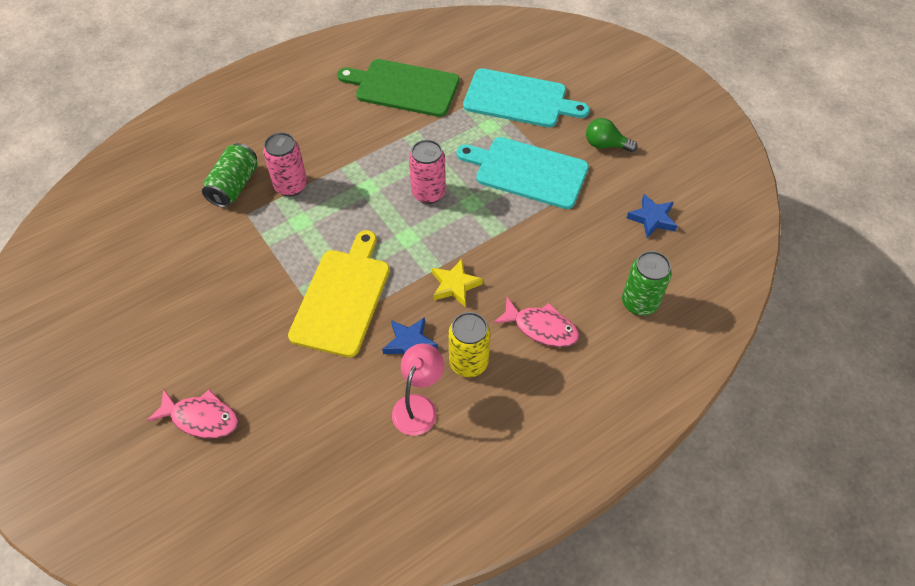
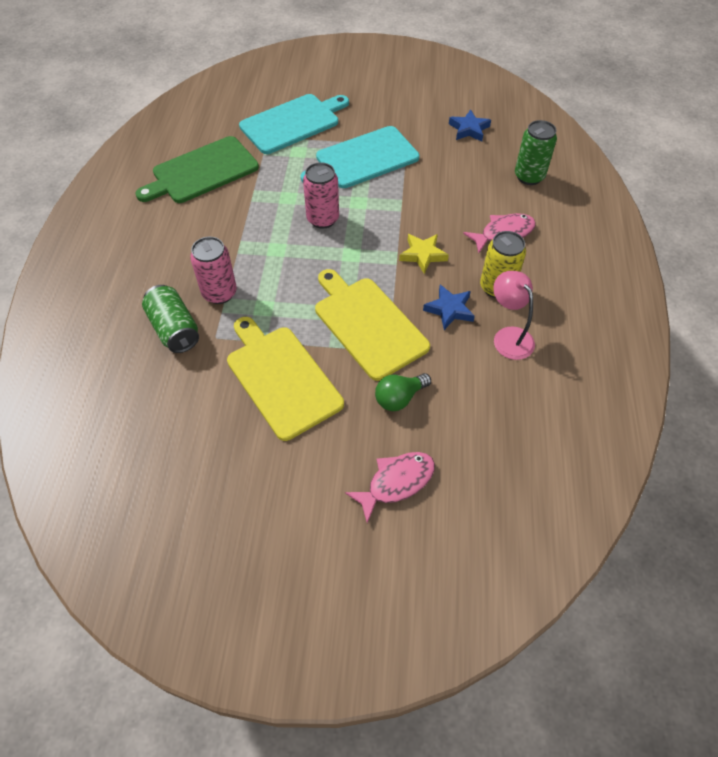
camera: 50 degrees left, 0 degrees up
green light bulb [586,118,638,152] -> green light bulb moved to [375,373,431,411]
none -> yellow cutting board [227,317,344,441]

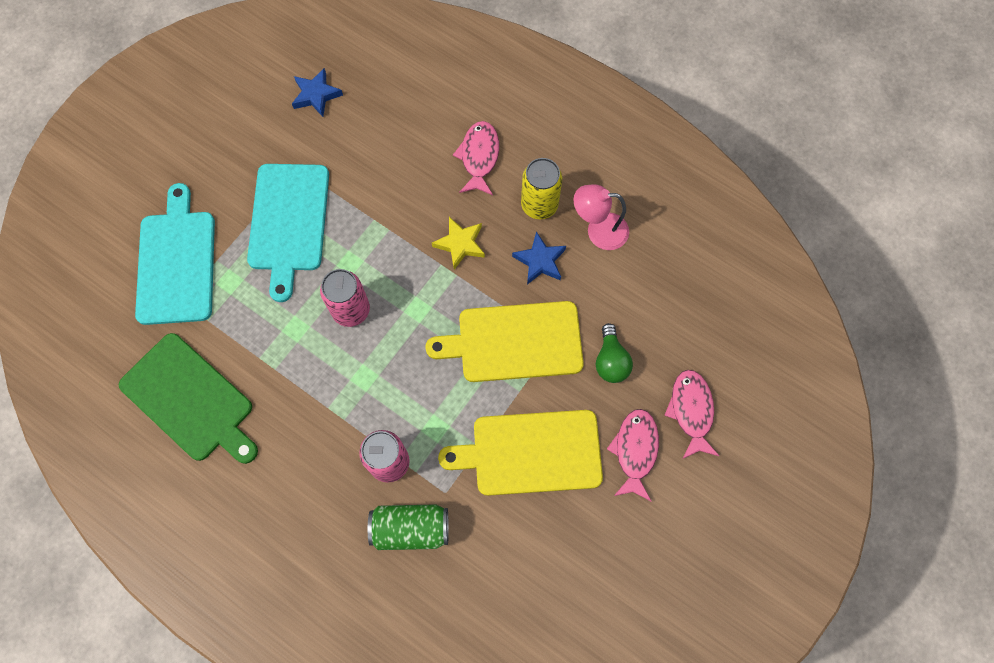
camera: 60 degrees left, 15 degrees up
green cutting board [135,136,259,203] -> green cutting board turned 45 degrees counterclockwise [119,333,258,464]
green can [515,120,557,185] -> none
none -> pink fish [607,409,659,501]

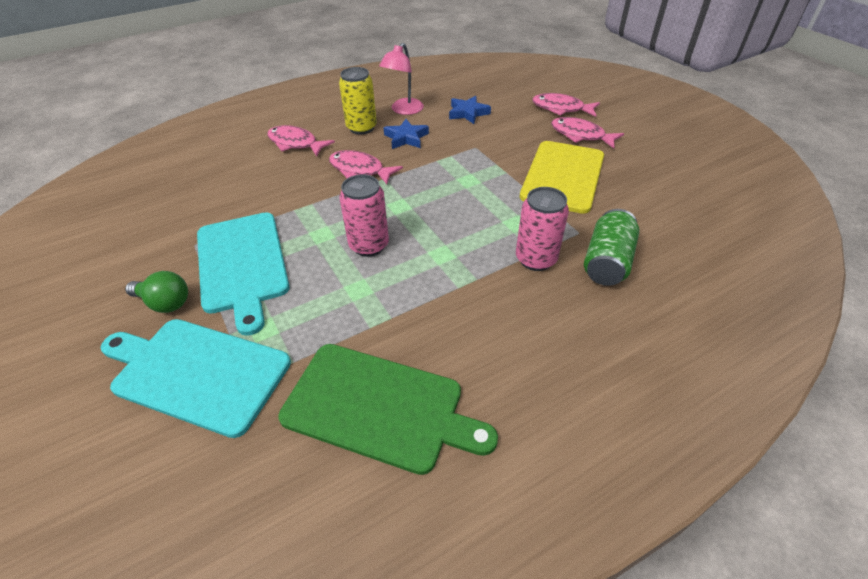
camera: 65 degrees left, 25 degrees down
green cutting board [119,333,258,464] -> green cutting board turned 45 degrees clockwise [278,344,498,475]
turquoise cutting board [247,164,329,302] -> turquoise cutting board turned 45 degrees clockwise [197,212,290,336]
blue star [292,68,343,117] -> blue star moved to [449,96,491,124]
yellow cutting board [425,301,584,382] -> none
yellow star [432,217,485,269] -> pink fish [329,150,403,184]
green light bulb [596,323,633,383] -> green light bulb moved to [125,271,188,313]

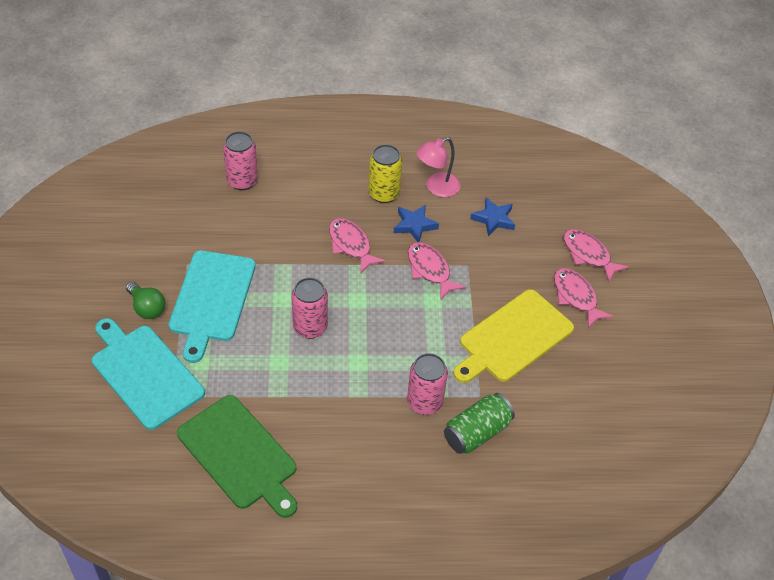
camera: 25 degrees right, 5 degrees up
pink fish [267,125,335,156] -> pink fish moved to [408,242,466,300]
none -> pink can [223,131,258,190]

